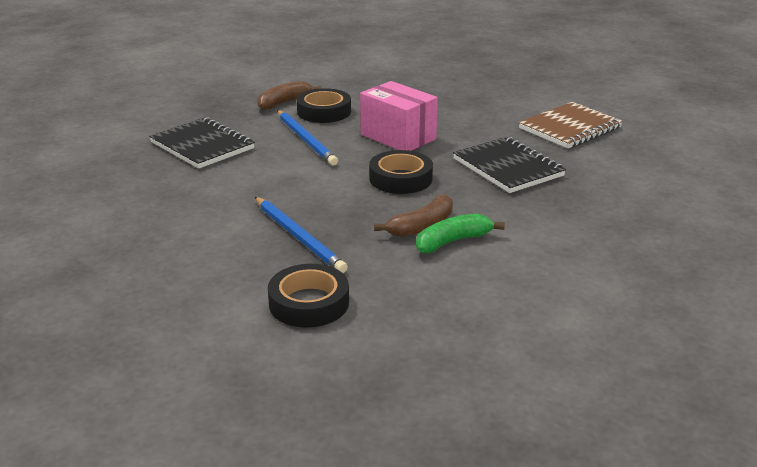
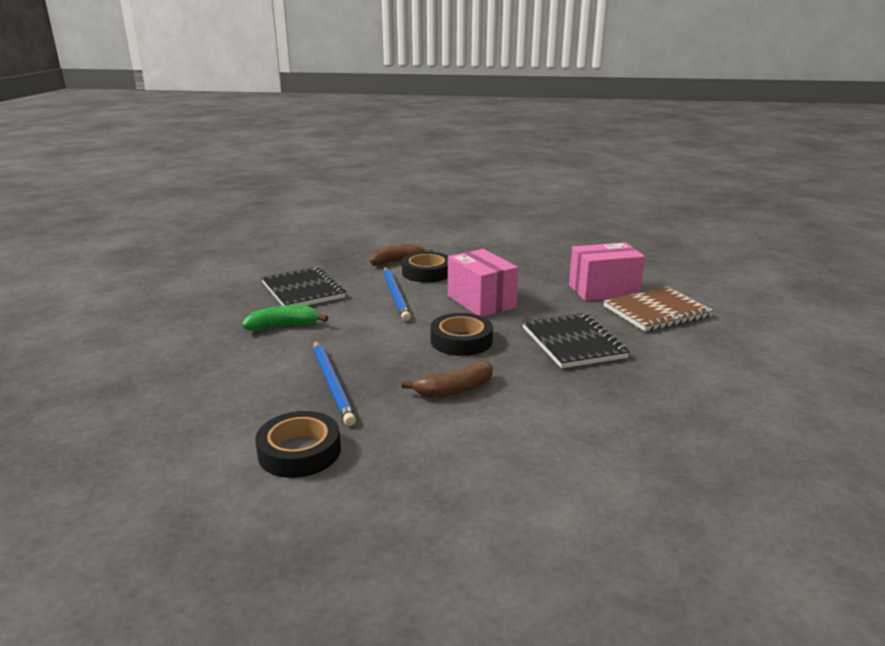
camera: 15 degrees right, 5 degrees down
green banana [416,214,505,253] -> green banana moved to [242,305,328,331]
none -> pink box [569,242,645,301]

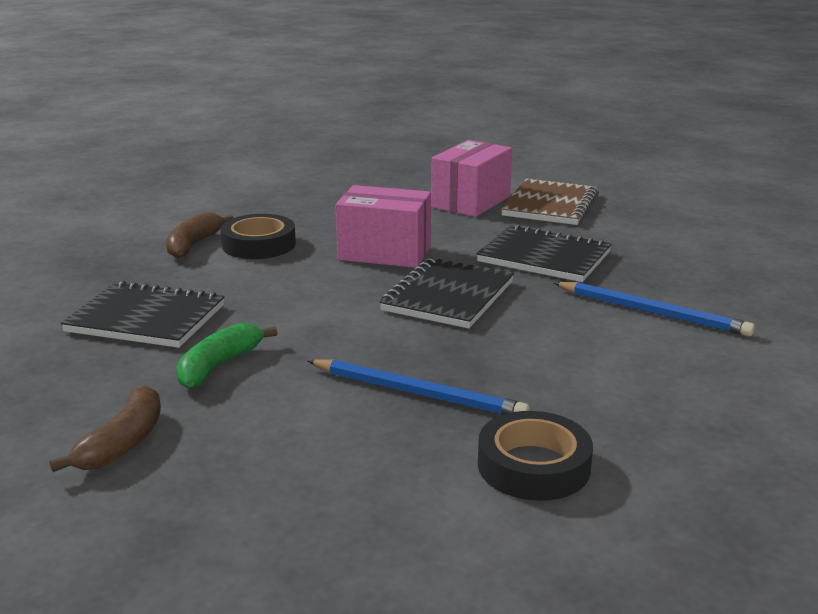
camera: 45 degrees left, 0 degrees up
blue pencil [383,267,411,321] -> blue pencil moved to [554,282,755,337]
brown banana [402,361,493,398] -> brown banana moved to [49,386,161,472]
black tape [430,313,493,356] -> black notebook [380,258,514,328]

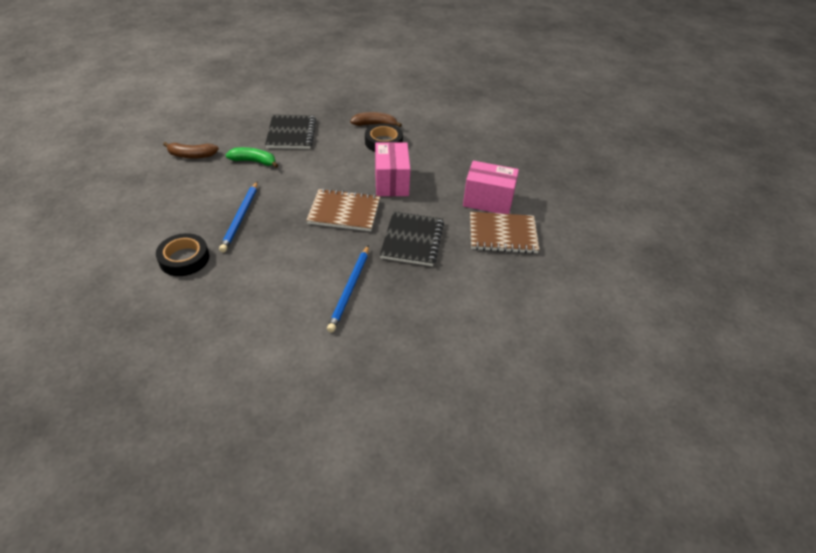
camera: 70 degrees right, 20 degrees up
black notebook [380,258,514,328] -> brown notebook [306,188,380,231]

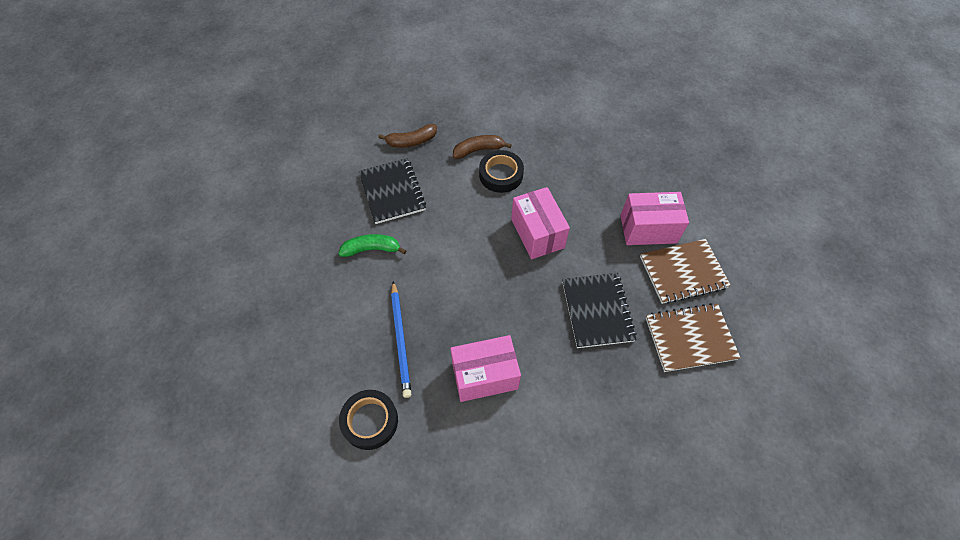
camera: 15 degrees left, 15 degrees up
brown banana [163,142,219,159] -> brown banana moved to [378,124,437,148]
brown notebook [306,188,380,231] -> brown notebook moved to [646,303,740,372]
blue pencil [327,245,369,332] -> none
none -> pink box [450,335,521,402]

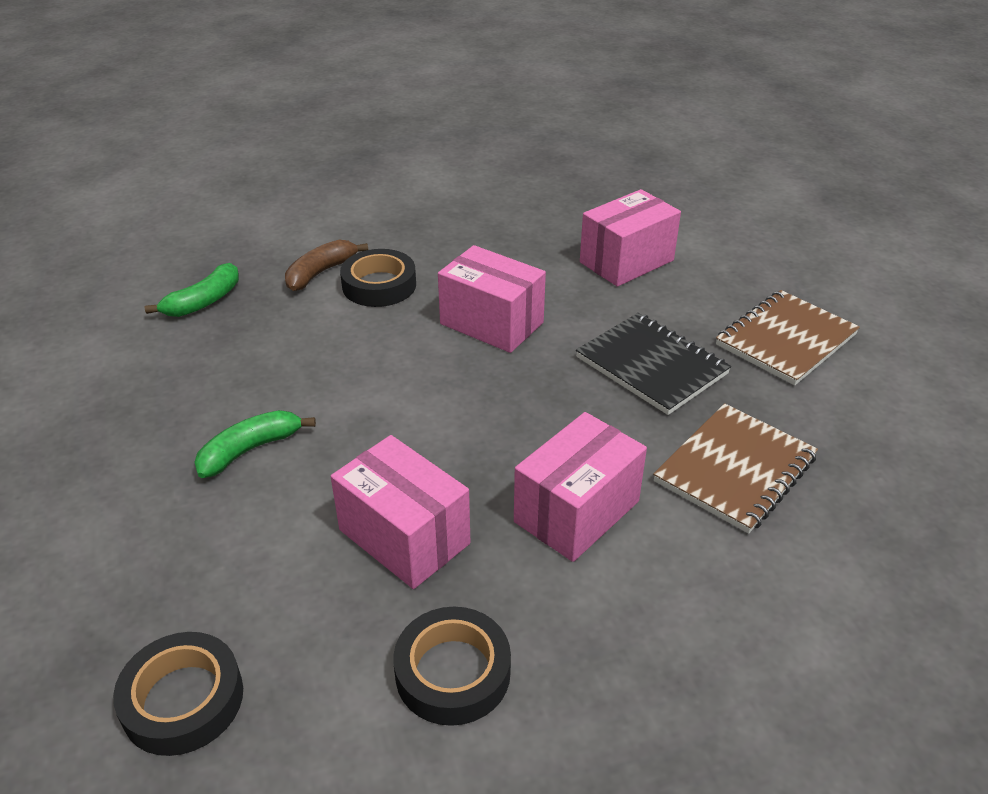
camera: 35 degrees left, 20 degrees down
black notebook [359,158,426,224] -> none
brown banana [378,124,437,148] -> green banana [145,263,239,317]
blue pencil [391,281,412,398] -> pink box [331,435,470,589]
brown notebook [640,239,731,304] -> brown notebook moved to [653,403,818,534]
none -> black tape [113,632,243,756]

